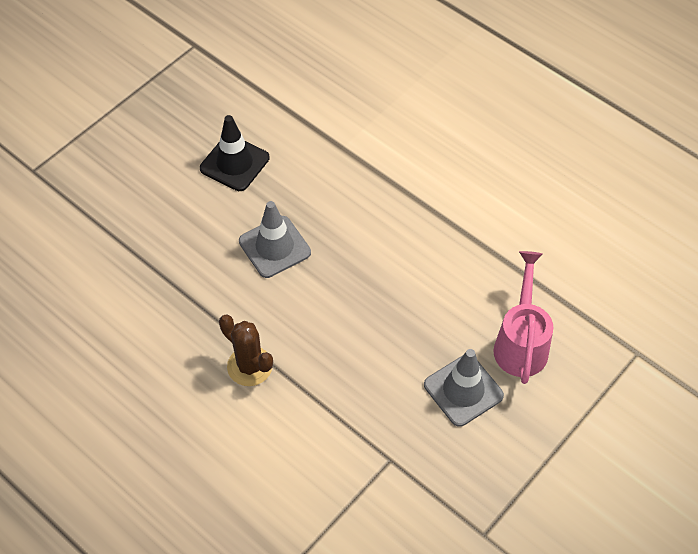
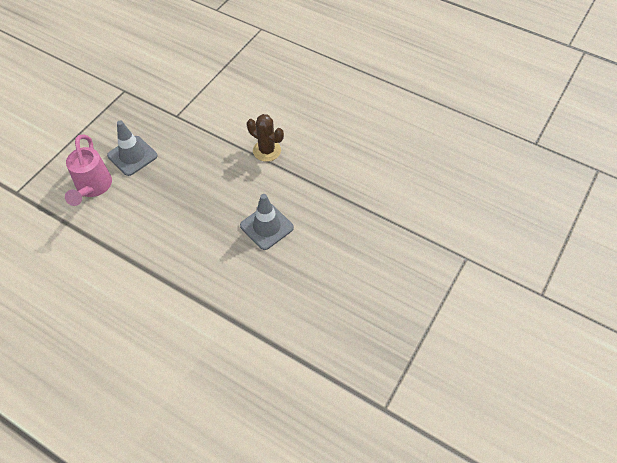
camera: 170 degrees right, 0 degrees up
black traffic cone [200,115,270,191] -> none

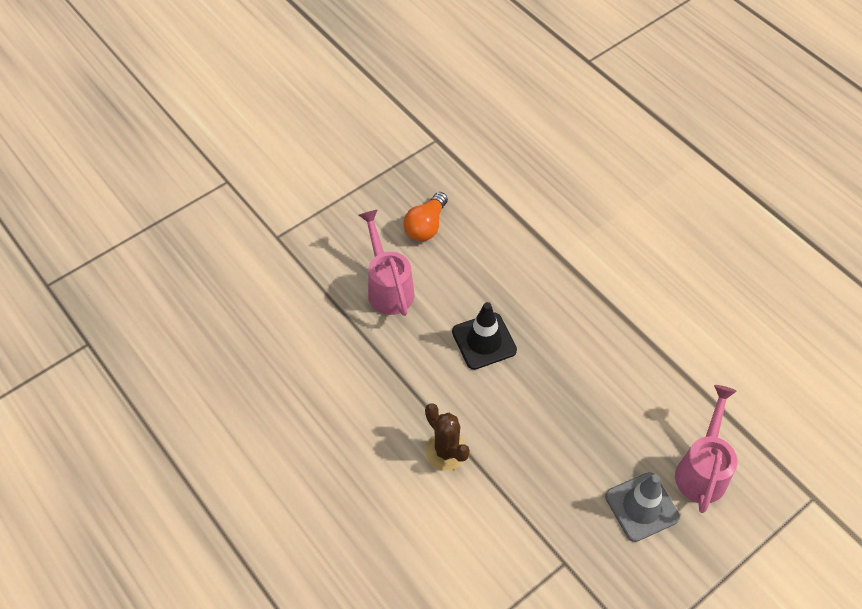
camera: 160 degrees left, 0 degrees up
grey traffic cone [240,194,294,250] -> black traffic cone [452,302,517,370]
none -> pink watering can [359,210,414,316]
none -> orange light bulb [403,192,448,241]

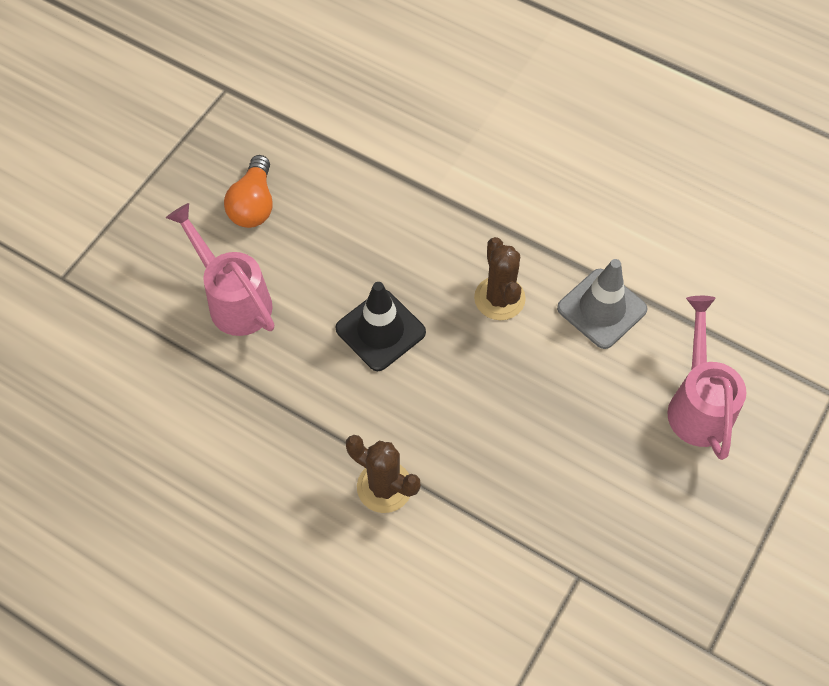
camera: 20 degrees left, 5 degrees up
grey traffic cone [605,472,680,542] -> grey traffic cone moved to [557,259,647,349]
none -> brown cactus [474,237,526,320]

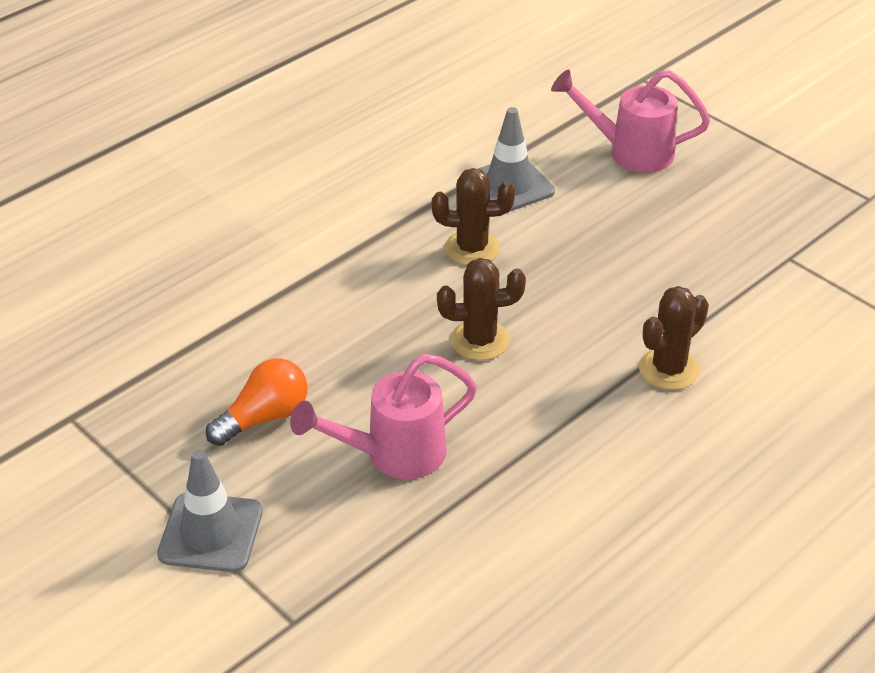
camera: 75 degrees left, 20 degrees down
orange light bulb [224,155,273,228] -> orange light bulb turned 60 degrees counterclockwise [206,358,308,446]
black traffic cone [335,282,426,371] -> brown cactus [437,258,526,360]
none -> grey traffic cone [157,450,263,572]

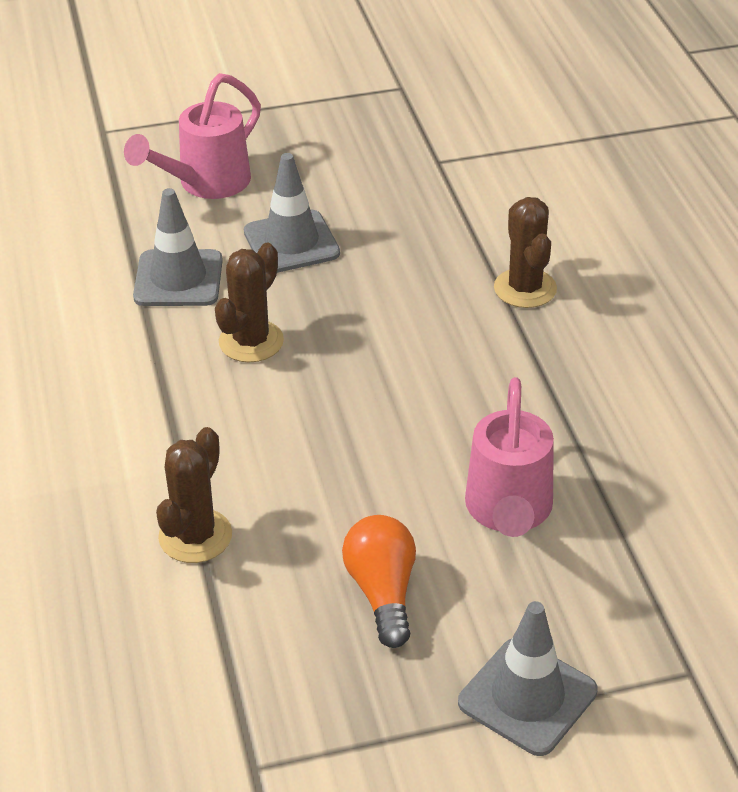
camera: 60 degrees left, 0 degrees up
brown cactus [437,258,526,360] -> brown cactus moved to [156,427,232,563]
none -> grey traffic cone [244,153,340,273]

